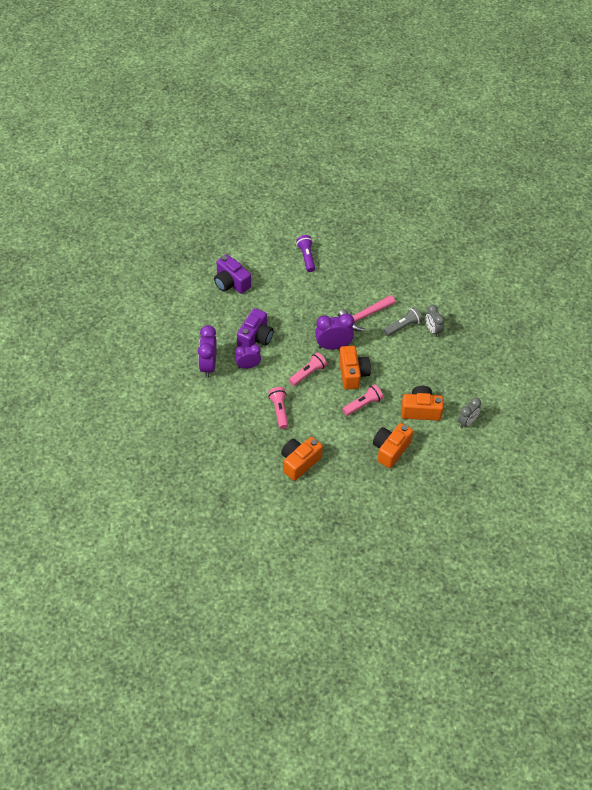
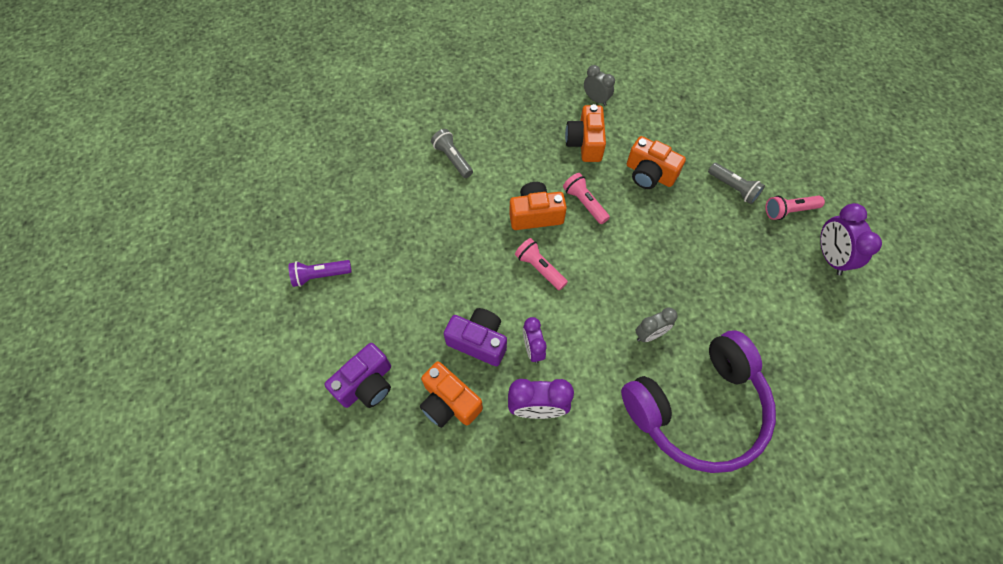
camera: 90 degrees left, 10 degrees up
pink flashlight [268,387,288,429] -> pink flashlight moved to [765,196,825,220]
orange camera [281,437,323,481] -> orange camera moved to [420,361,483,428]
purple clock [315,313,354,350] -> purple clock moved to [820,203,882,275]
pink hammer [338,295,395,331] -> none
grey clock [425,304,445,337] -> grey clock moved to [636,308,678,342]
none -> purple headphones [621,331,776,473]
none -> grey flashlight [708,163,765,204]

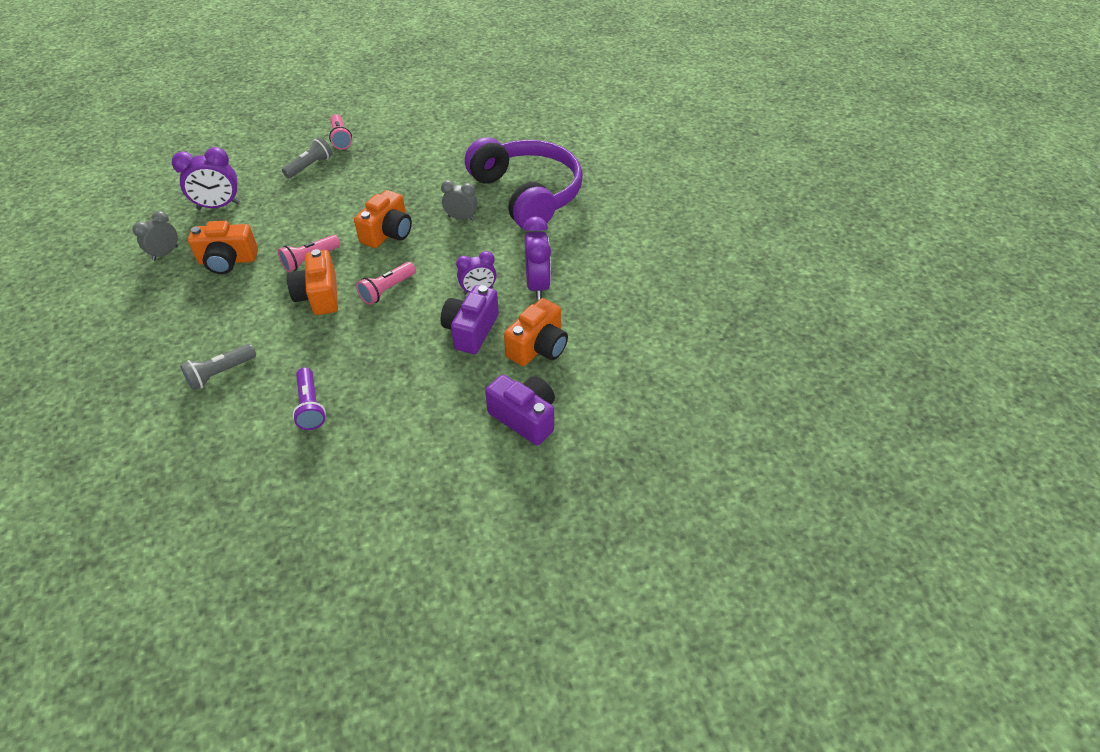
camera: 95 degrees left, 15 degrees down
purple flashlight [289,260,352,287] -> purple flashlight moved to [292,367,326,430]
orange camera [627,136,686,189] -> orange camera moved to [354,190,412,248]
grey clock [636,308,678,342] -> grey clock turned 45 degrees counterclockwise [441,180,478,221]
purple clock [820,203,882,275] -> purple clock moved to [172,147,240,210]

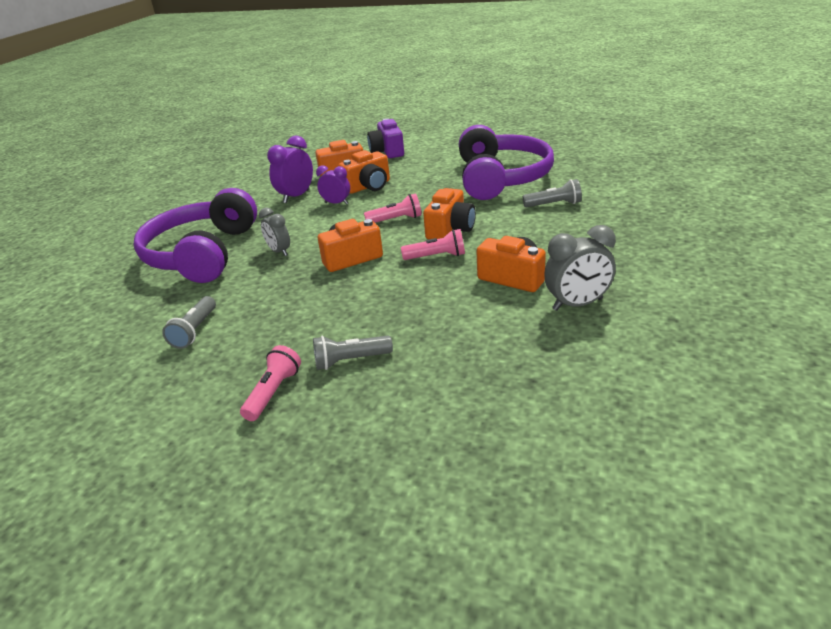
camera: 140 degrees left, 15 degrees down
grey clock [132,211,178,261] -> grey clock [544,225,616,311], size x1.52
purple clock [172,147,240,210] -> none
purple flashlight [292,367,326,430] -> purple headphones [459,125,554,200]
purple camera [440,285,499,354] -> orange camera [338,150,390,194]
none -> grey flashlight [162,296,216,349]

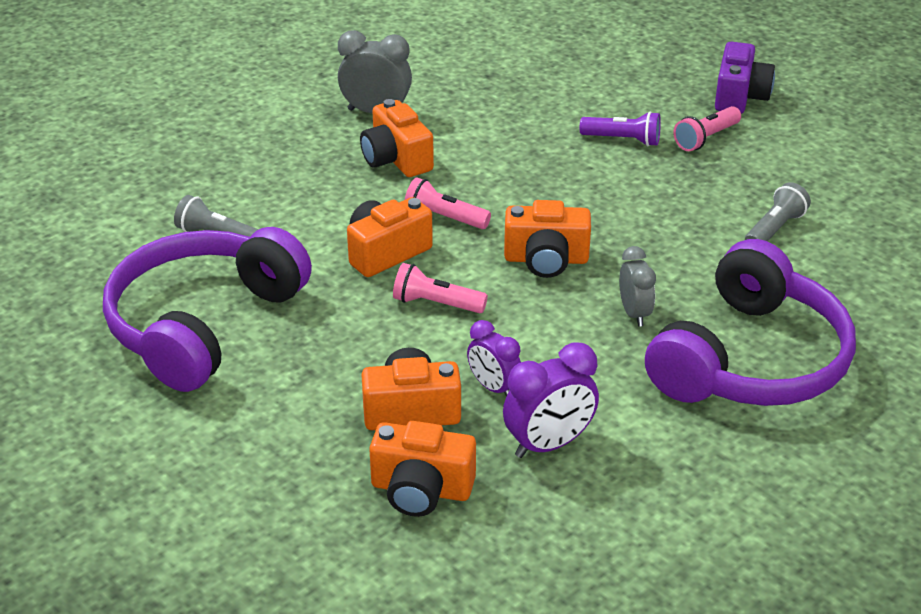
camera: 155 degrees left, 5 degrees up
grey flashlight [313,335,393,370] -> purple flashlight [580,111,661,146]
purple camera [367,118,404,158] -> purple camera moved to [715,42,775,114]

